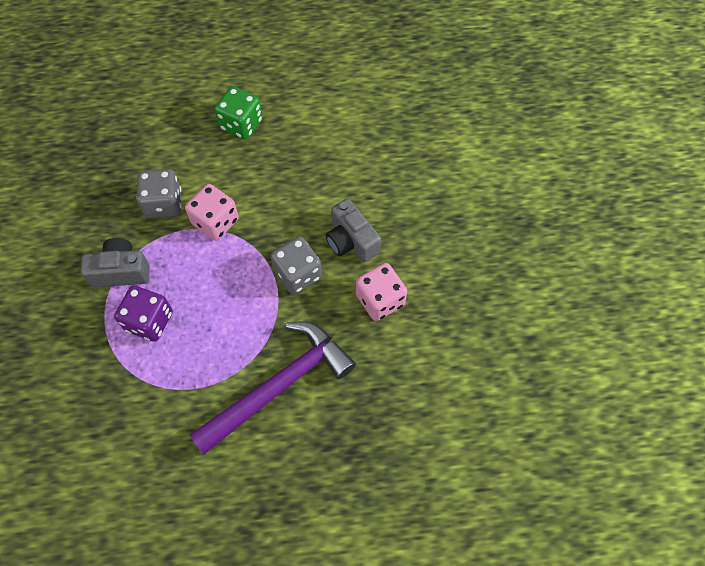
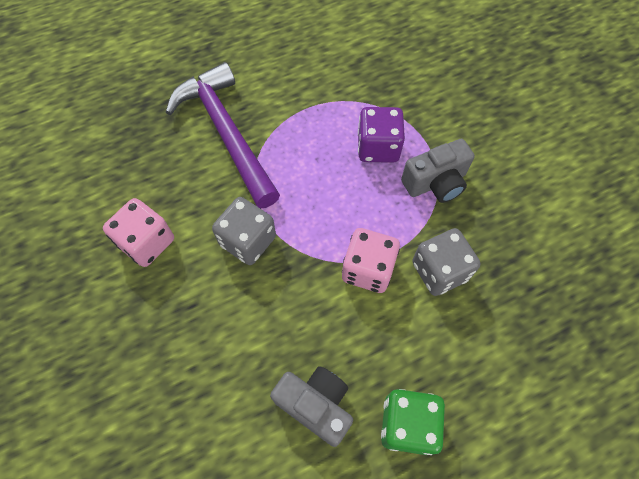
camera: 160 degrees right, 0 degrees up
purple hammer [190,321,356,455] -> purple hammer turned 120 degrees clockwise [166,62,280,208]
grey camera [326,198,381,263] -> grey camera moved to [270,366,353,447]

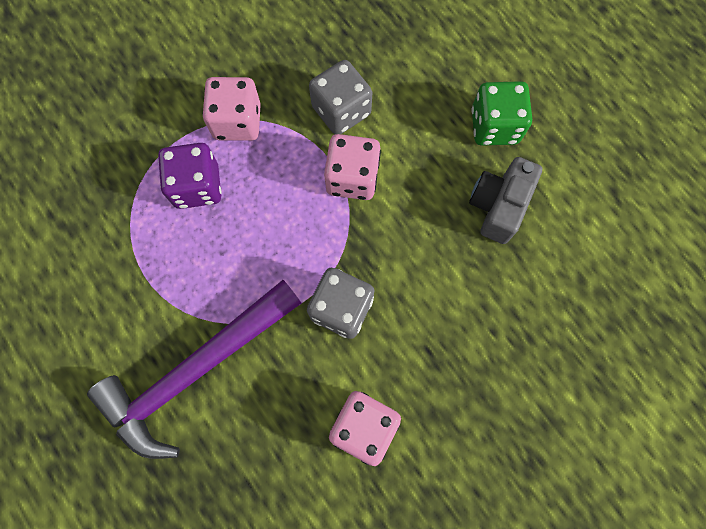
camera: 100 degrees left, 10 degrees up
grey camera [401,139,475,203] -> pink dice [203,77,261,141]

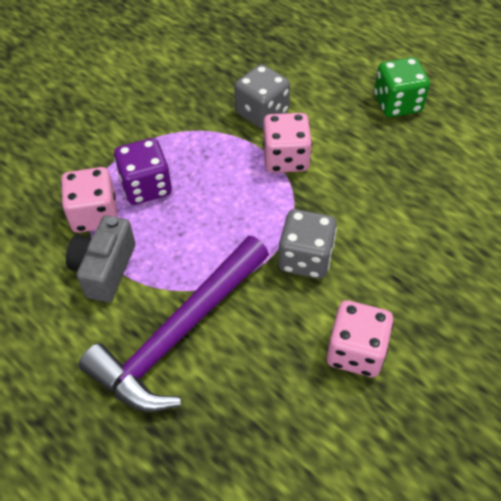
camera: 10 degrees left, 20 degrees down
pink dice [203,77,261,141] -> pink dice moved to [61,167,118,233]
grey camera [469,157,542,244] -> grey camera moved to [66,215,135,302]

